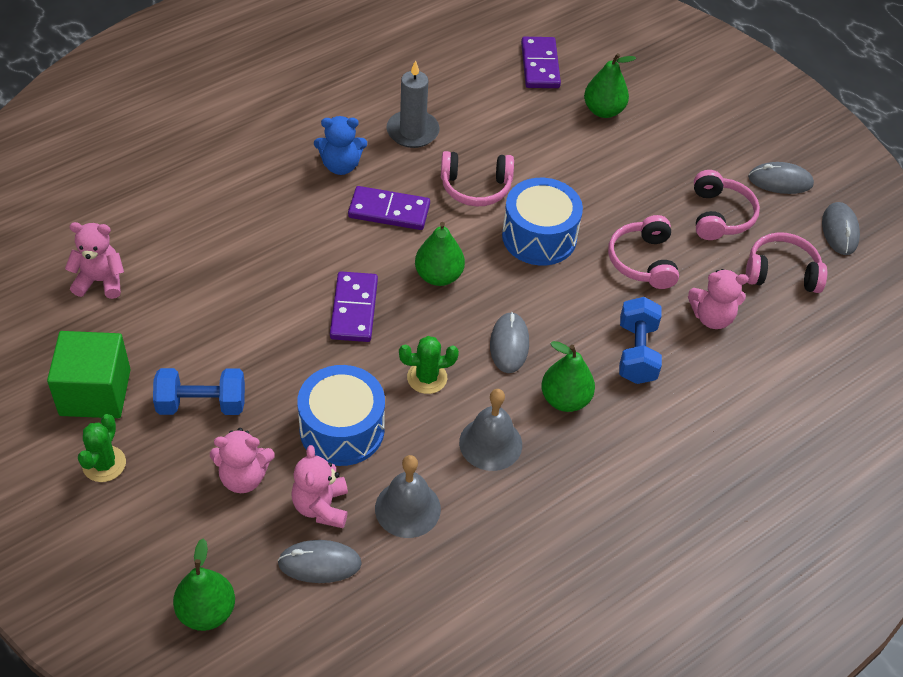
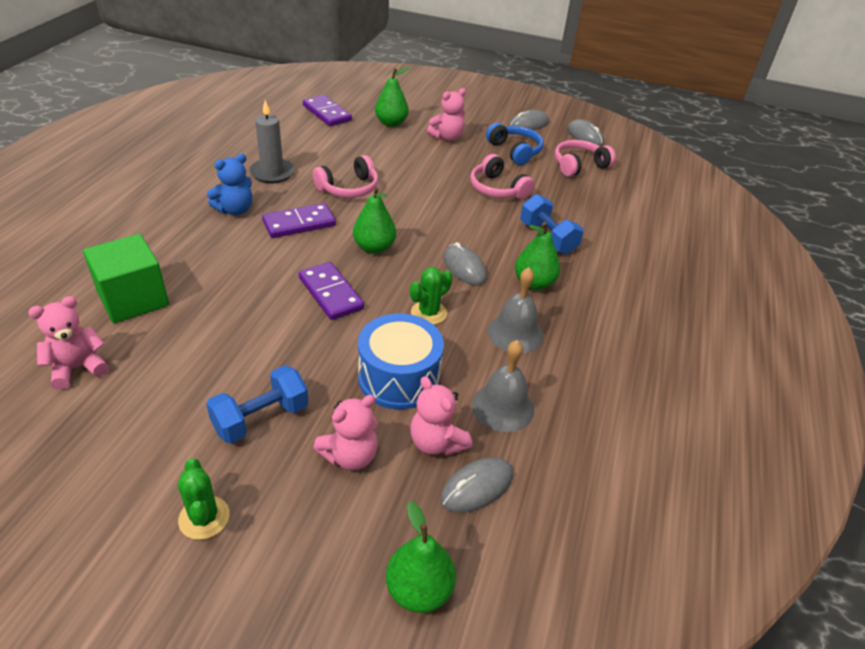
camera: 35 degrees left, 10 degrees down
green cube [47,331,131,418] -> green cube moved to [83,234,169,323]
blue drum [502,178,583,266] -> none
pink teddy bear [688,269,749,329] -> pink teddy bear moved to [427,88,466,141]
pink headphones [694,170,760,240] -> blue headphones [486,123,543,165]

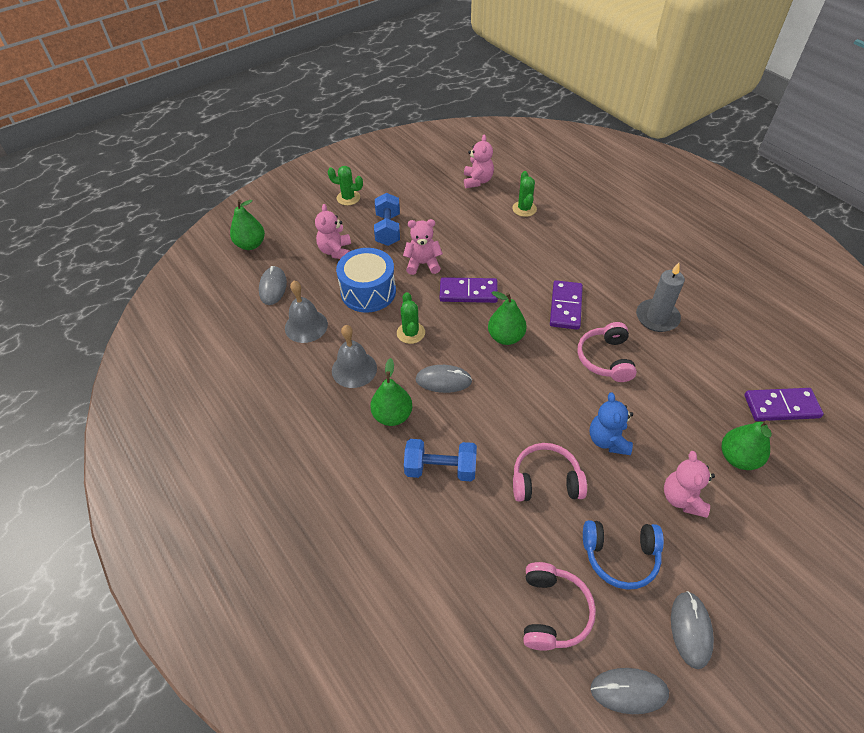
camera: 130 degrees right, 10 degrees up
green cube [83,234,169,323] -> green cactus [512,171,537,217]
blue teddy bear [207,154,252,215] -> blue teddy bear moved to [590,393,633,455]
pink teddy bear [410,376,472,456] -> pink teddy bear moved to [403,219,443,275]

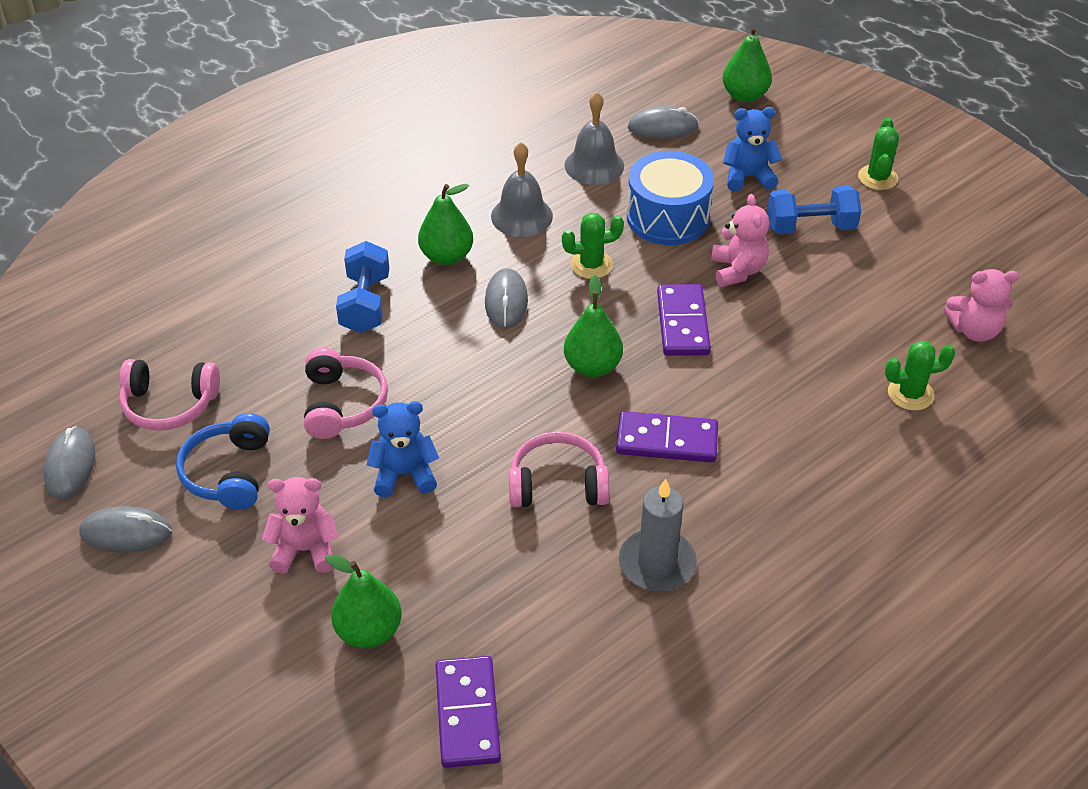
camera: 85 degrees right, 5 degrees down
pink teddy bear [315,204,351,259] -> blue teddy bear [723,107,782,192]

